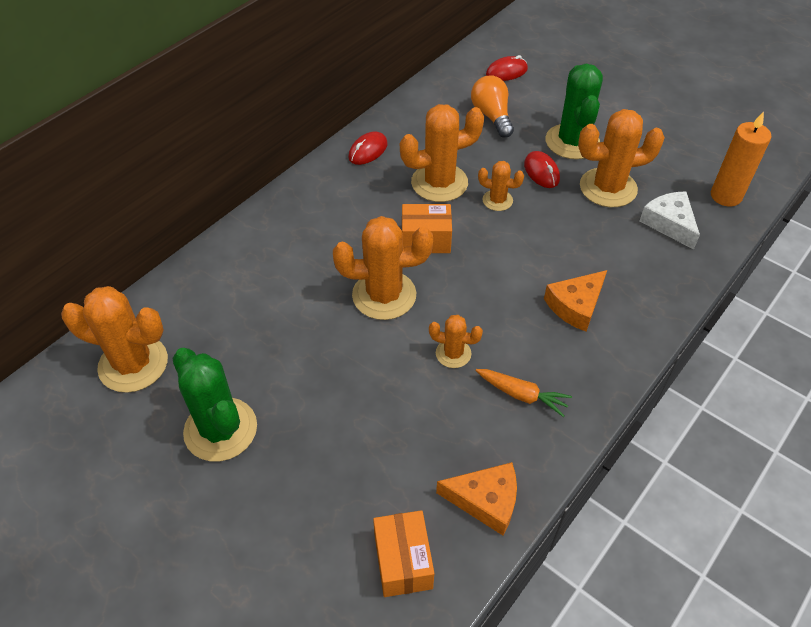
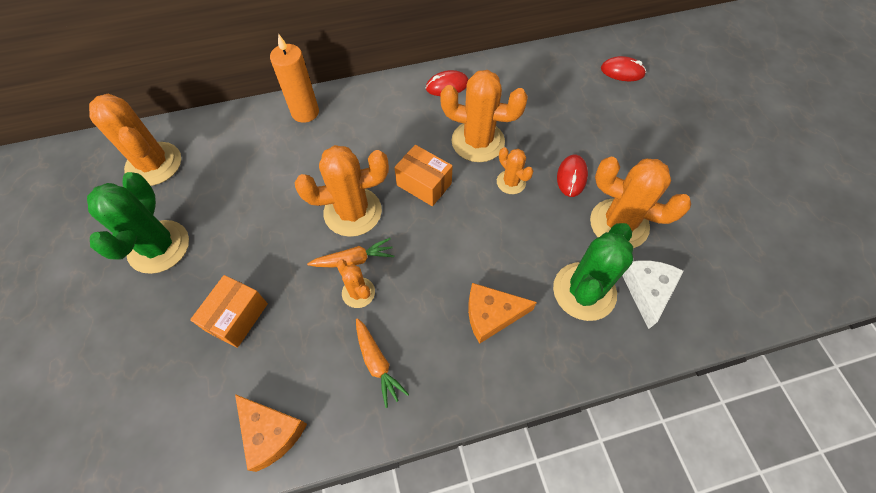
camera: 35 degrees right, 10 degrees up
orange cactus [333,216,433,320] -> orange cactus turned 45 degrees counterclockwise [295,145,389,237]
orange box [373,510,434,597] -> orange box moved to [190,275,268,348]
orange light bulb [471,75,514,138] -> none
green cactus [546,64,603,159] -> green cactus moved to [553,223,633,321]
orange candle [711,111,771,207] -> orange candle moved to [270,34,319,123]
none -> orange carrot [307,238,394,267]

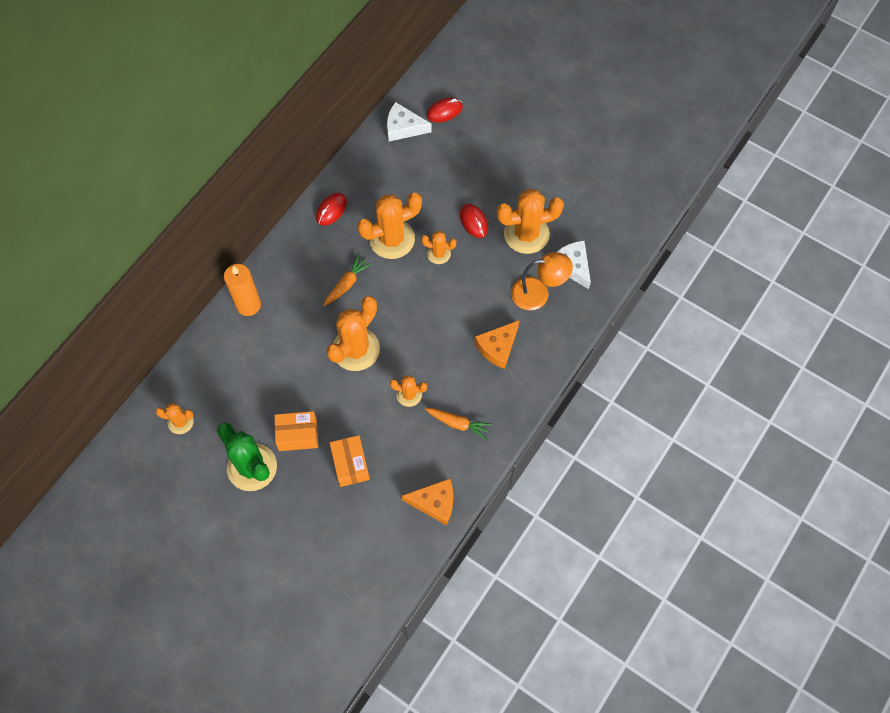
camera: 40 degrees left, 5 degrees up
orange cactus [89,94,181,186] -> orange cactus [155,403,194,434], size x0.53
orange carrot [307,238,394,267] -> orange carrot moved to [324,255,372,306]
orange box [394,145,453,206] -> orange box moved to [274,411,318,451]
green cactus [553,223,633,321] -> orange lamp [511,252,573,310]
none -> white cheese [387,102,432,142]

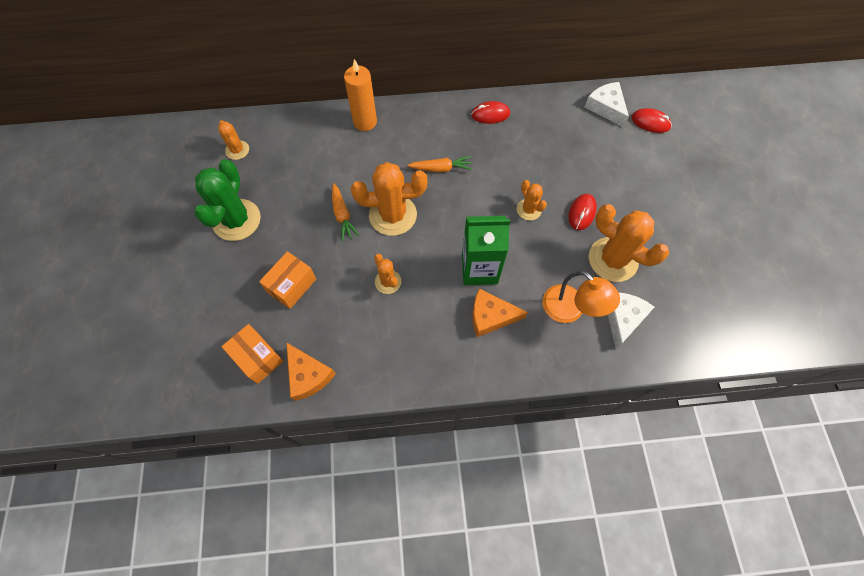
camera: 50 degrees right, 0 degrees up
orange box [274,411,318,451] -> orange box moved to [221,324,283,384]
orange cactus [357,193,422,259] -> none
orange carrot [425,408,492,440] -> orange carrot moved to [332,183,360,241]
none -> green carton [462,216,510,285]

